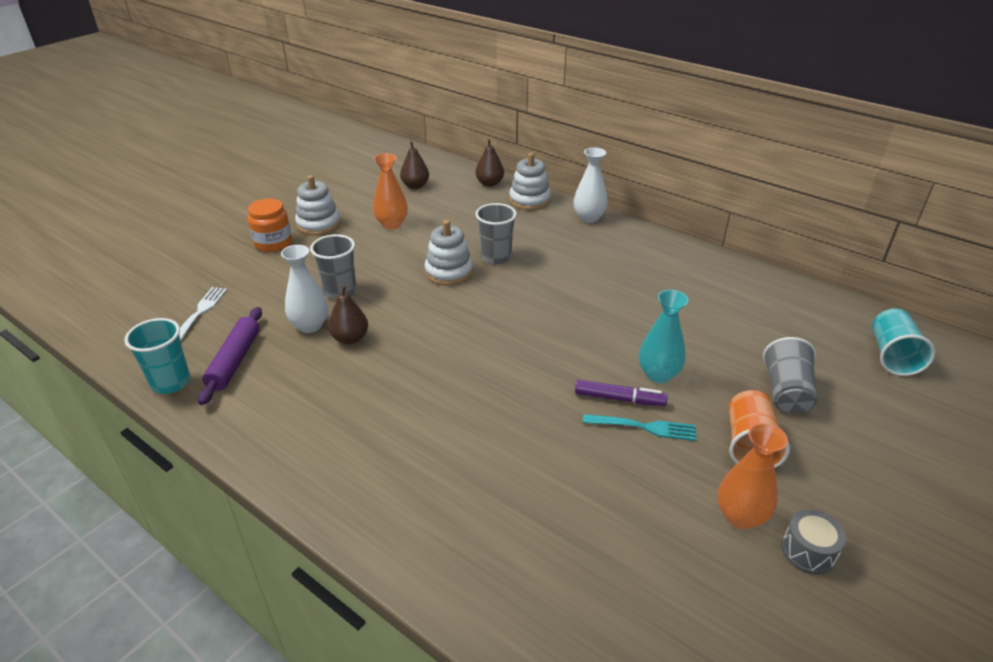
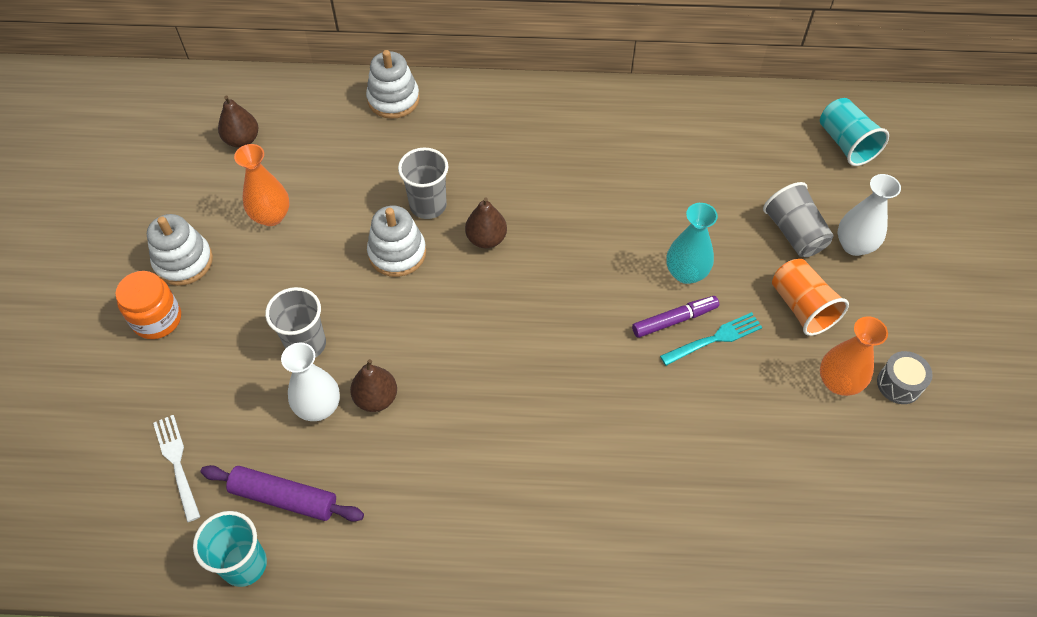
camera: 35 degrees left, 20 degrees up
purple rolling pin [198,307,262,405] -> purple rolling pin turned 45 degrees counterclockwise [200,465,364,522]
brown pear [475,139,504,187] -> brown pear moved to [465,198,507,249]
white vase [574,148,608,223] -> white vase moved to [838,174,901,256]

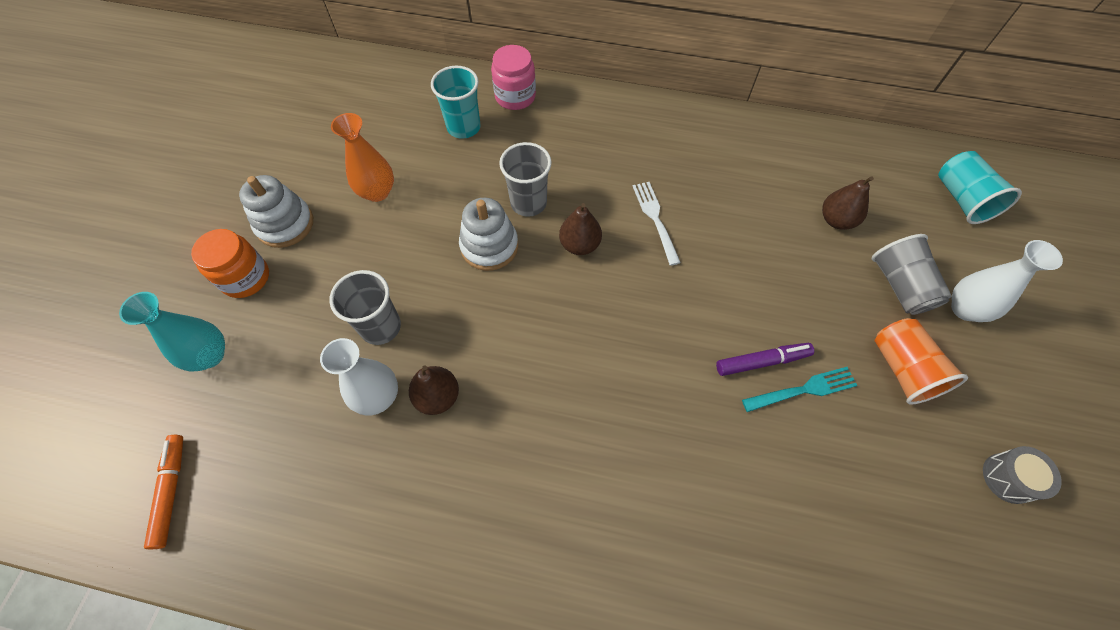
camera: 10 degrees right, 5 degrees up
white fork [153,415,200,522] -> white fork moved to [633,182,681,266]
turquoise cup [193,511,267,587] -> turquoise cup moved to [431,66,481,139]
purple rolling pin [200,465,364,522] -> none
brown pear [218,95,258,148] -> brown pear moved to [822,176,874,230]
white stacking toy [366,50,420,119] -> pink jar [491,45,536,110]
turquoise vase [666,203,718,284] -> turquoise vase moved to [119,292,225,371]
orange vase [820,316,888,396] -> none
none -> orange marker [144,435,183,549]

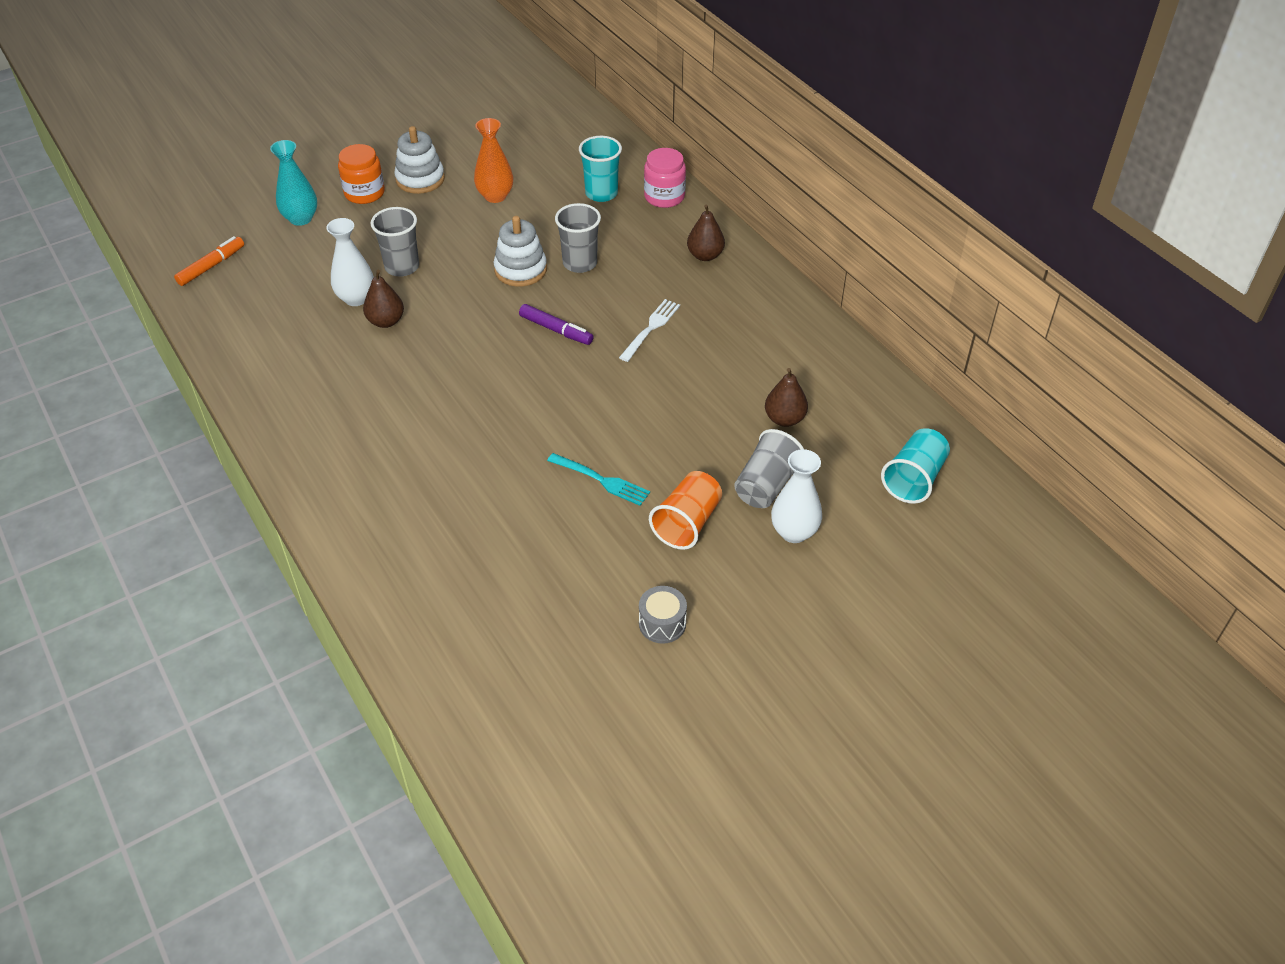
camera: 45 degrees right, 15 degrees down
brown pear [559,203,602,255] -> brown pear moved to [687,205,725,261]
purple marker [716,343,814,376] -> purple marker moved to [519,304,593,345]

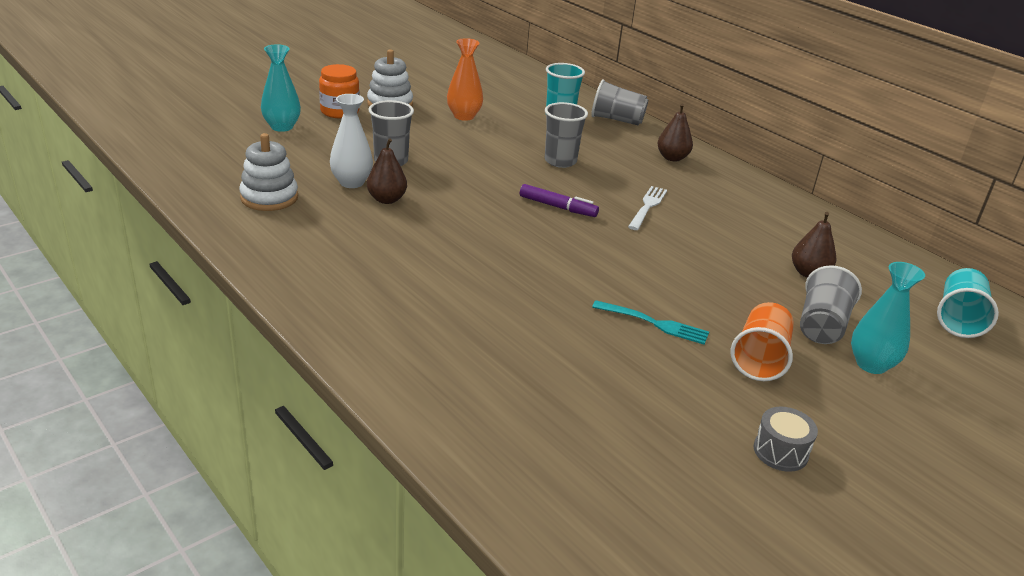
camera: 10 degrees left, 15 degrees down
orange marker [174,236,244,286] -> none
white stacking toy [493,216,547,287] -> white stacking toy moved to [239,133,298,211]
pink jar [644,148,686,208] -> grey cup [591,79,649,125]
white vase [771,449,822,543] -> turquoise vase [851,262,925,374]

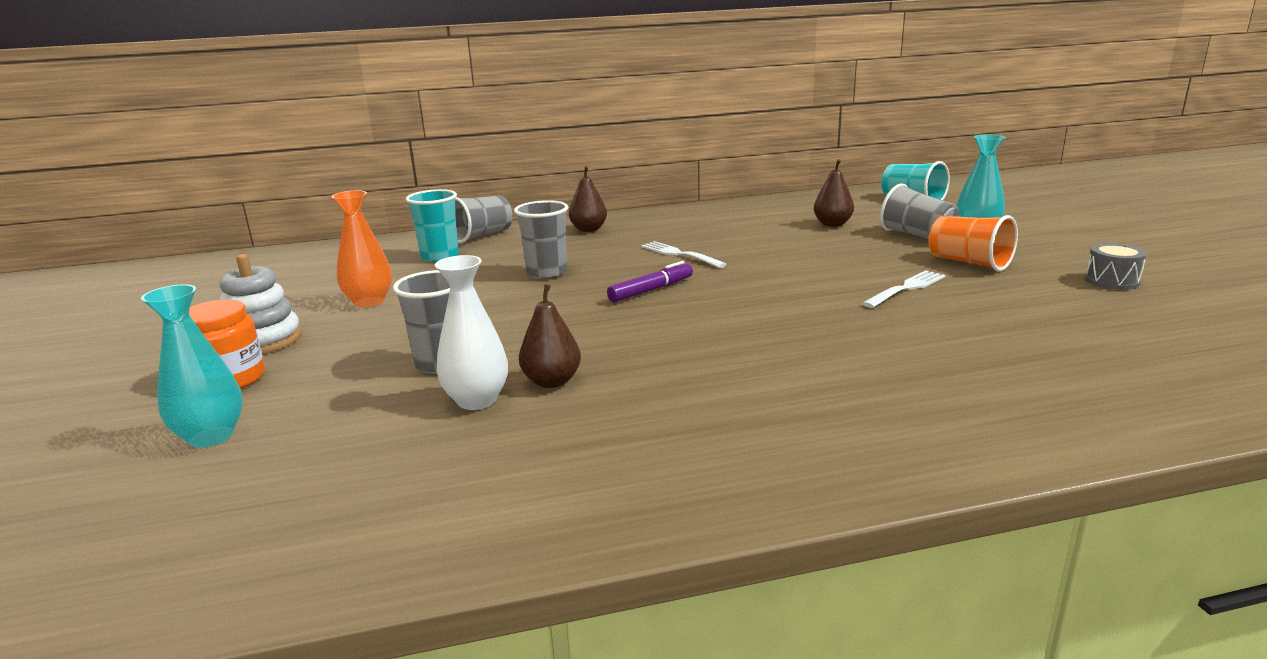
camera: 60 degrees left, 10 degrees down
white stacking toy [239,133,298,211] -> none
turquoise fork [592,300,709,345] -> white fork [862,270,946,308]

